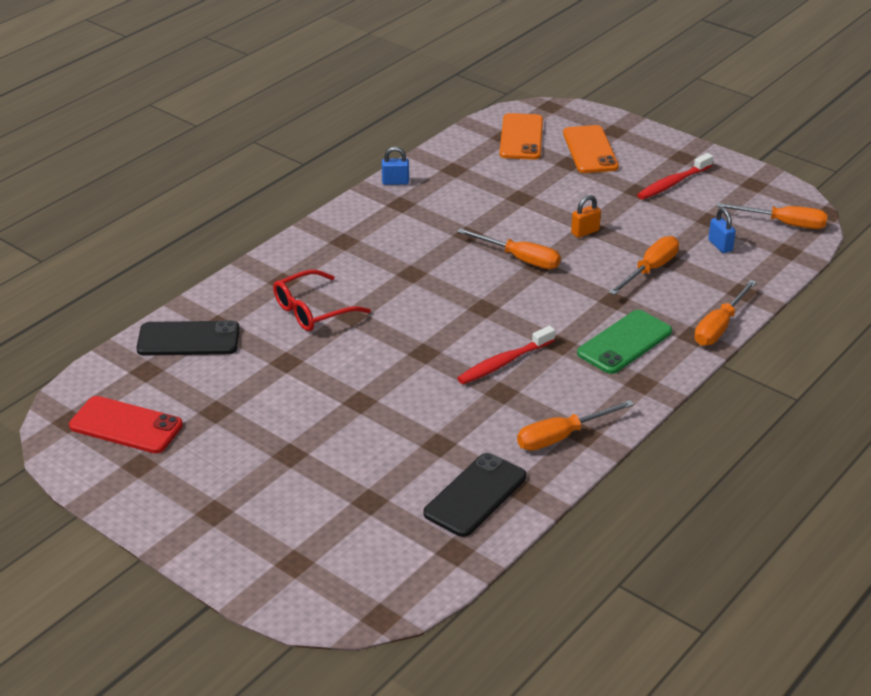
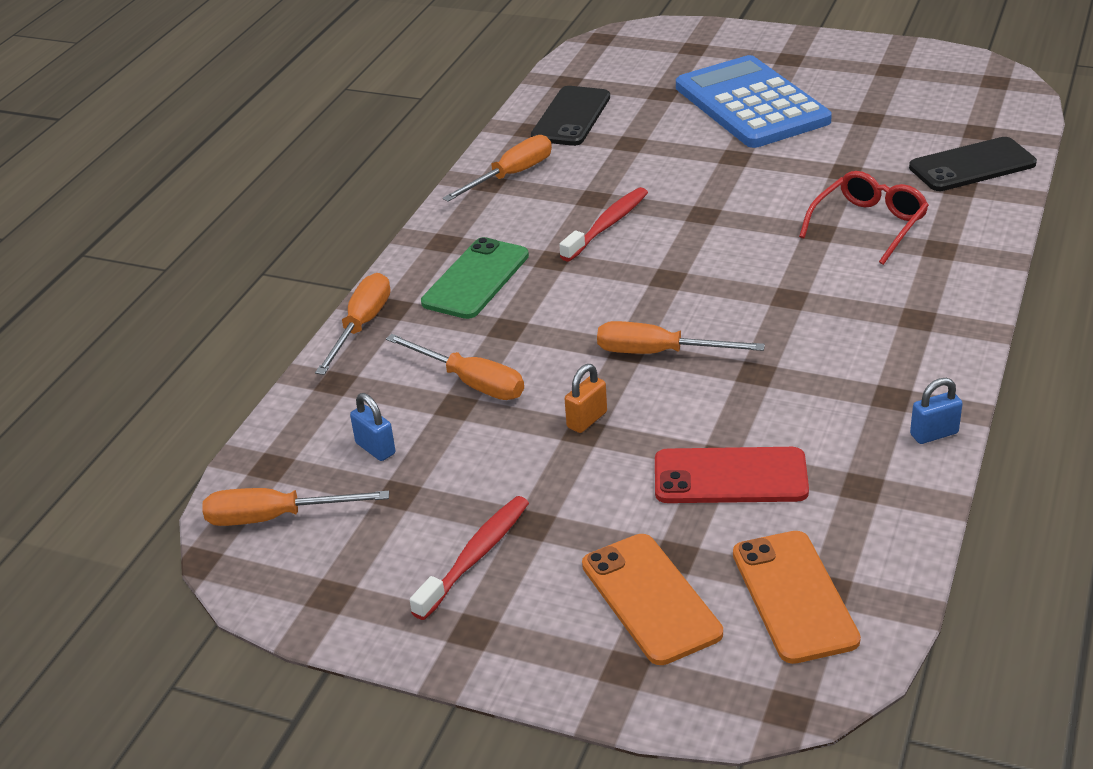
camera: 165 degrees right, 0 degrees up
red phone [69,396,183,454] -> red phone moved to [655,447,809,503]
orange screwdriver [609,236,679,295] -> orange screwdriver turned 75 degrees counterclockwise [386,334,524,400]
none -> blue calculator [676,55,832,148]

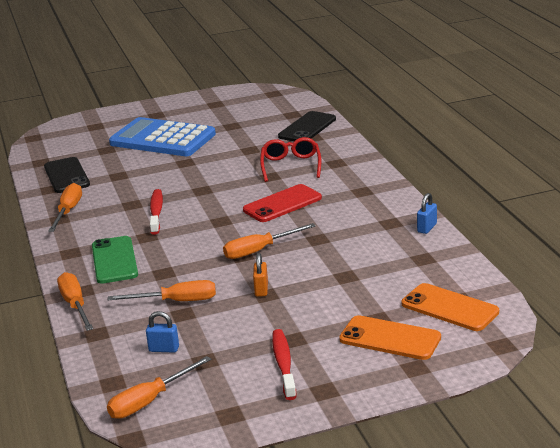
camera: 40 degrees left, 10 degrees down
red phone [655,447,809,503] -> red phone moved to [243,184,322,222]

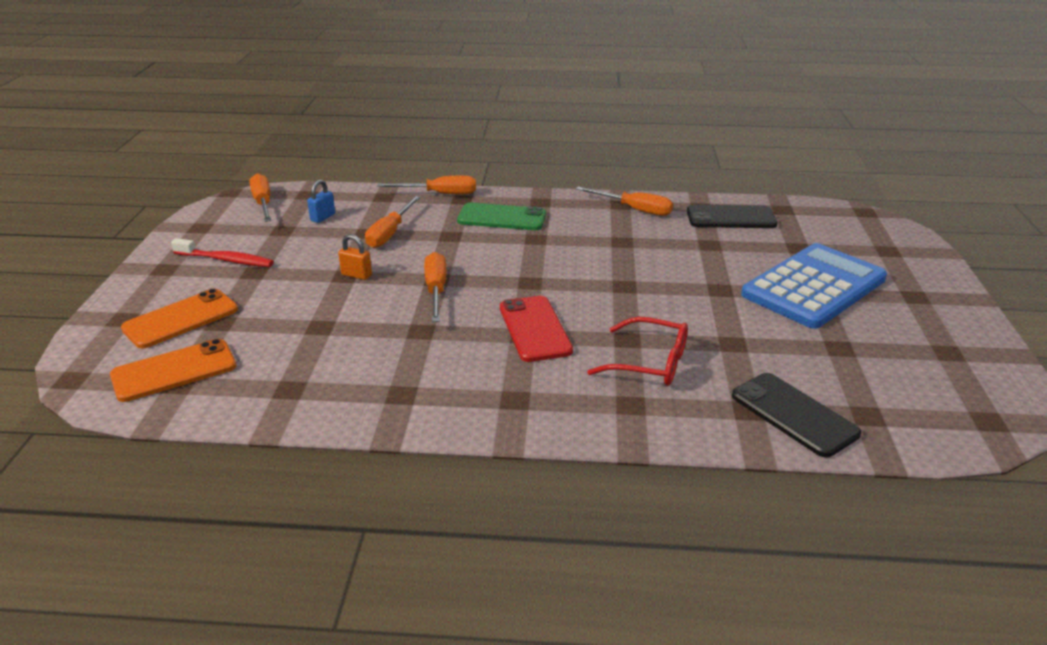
camera: 110 degrees right, 5 degrees up
red toothbrush [150,189,163,235] -> none
blue padlock [417,193,437,234] -> none

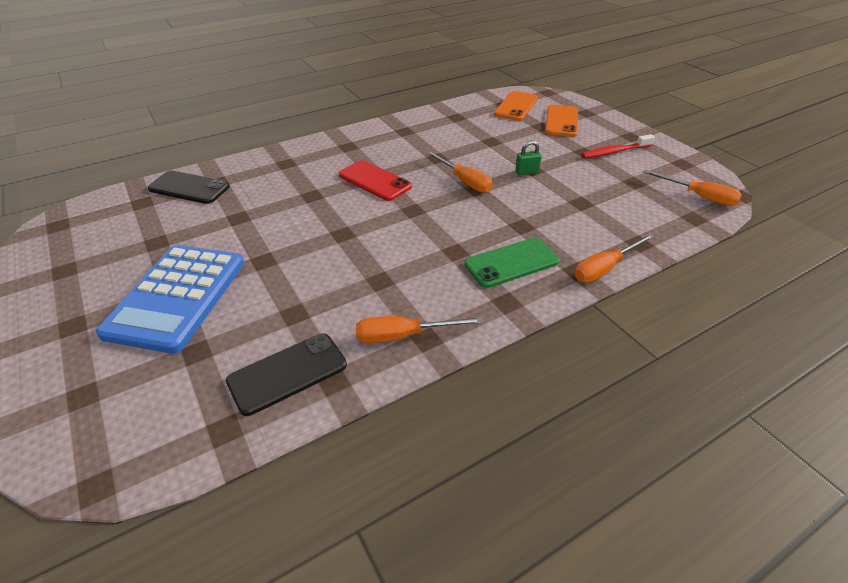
camera: 145 degrees right, 10 degrees up
blue padlock [307,180,335,223] -> none
orange padlock [338,234,372,280] -> green padlock [515,141,542,175]
orange screwdriver [365,196,421,248] -> none
red glasses [587,317,688,386] -> none

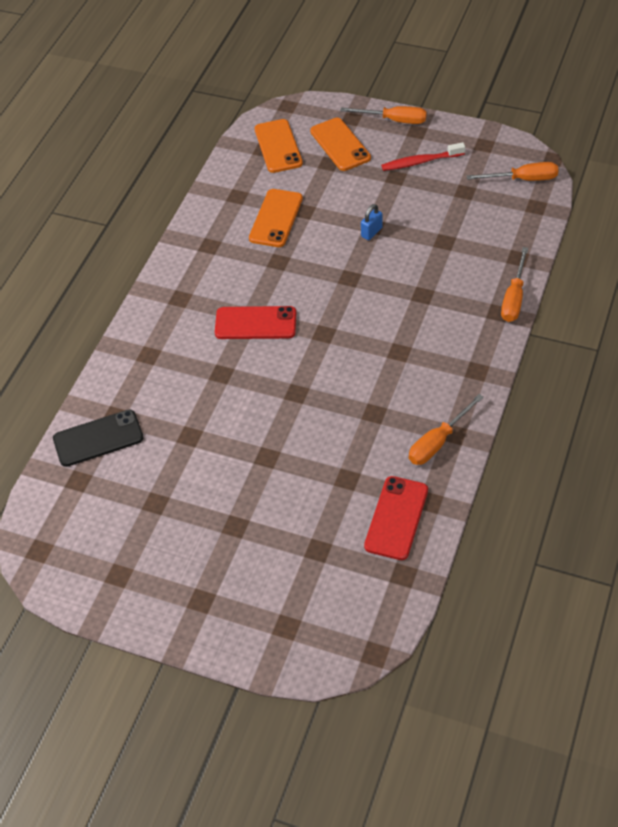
camera: 35 degrees left, 10 degrees up
blue calculator [96,245,244,354] -> none
black phone [226,333,347,416] -> red phone [364,476,428,560]
orange screwdriver [426,151,493,193] -> orange screwdriver moved to [340,106,427,124]
green phone [464,238,559,288] -> none
green padlock [515,141,542,175] -> blue padlock [361,204,383,240]
red toothbrush [581,134,655,158] -> red toothbrush turned 45 degrees clockwise [381,142,465,171]
none -> orange phone [249,189,303,247]

